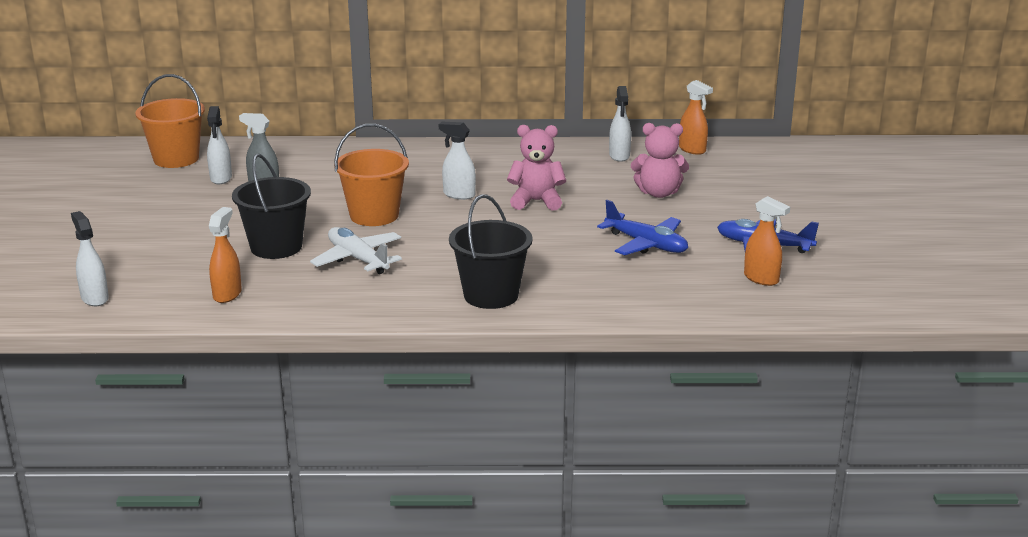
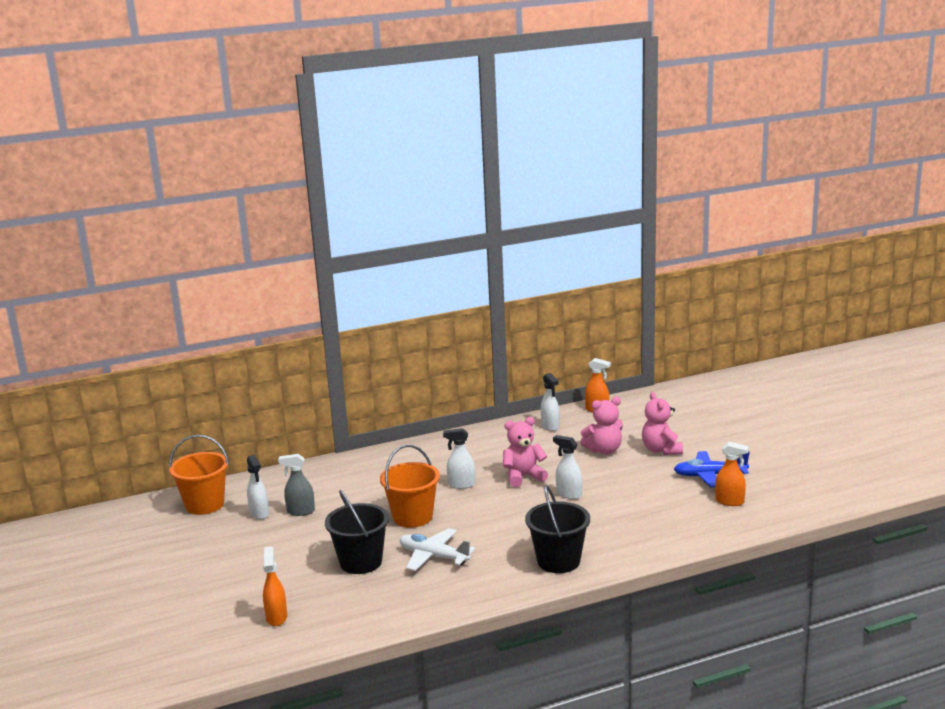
camera: 20 degrees left, 5 degrees down
white spray bottle [71,211,109,306] -> white spray bottle moved to [553,435,582,499]
orange spray bottle [209,207,242,303] -> orange spray bottle moved to [263,546,287,626]
blue plane [597,200,688,255] -> none
none -> pink teddy bear [642,392,683,455]

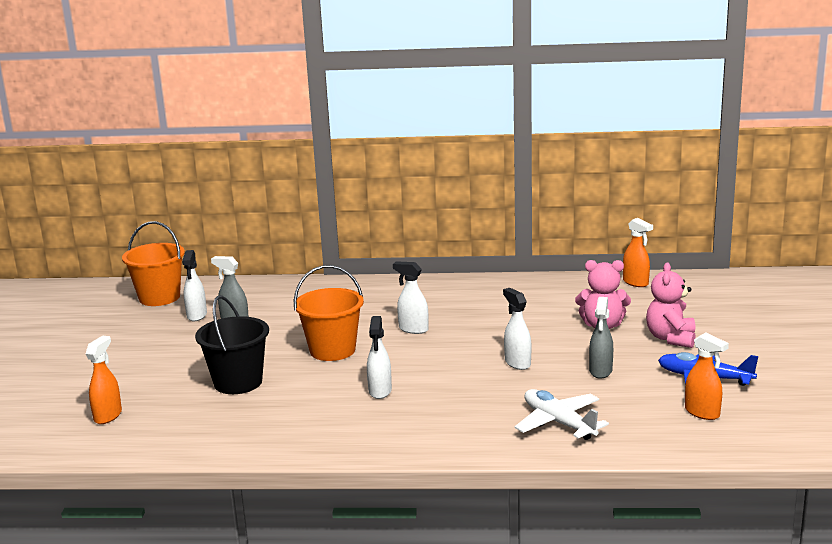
camera: 25 degrees right, 0 degrees up
white plane [400,528,475,571] -> white plane moved to [515,389,609,440]
pink teddy bear [503,417,548,487] -> none
black bucket [525,485,590,573] -> none
white spray bottle [541,373,560,431] -> white spray bottle moved to [367,316,392,399]
none -> grey spray bottle [589,297,613,378]

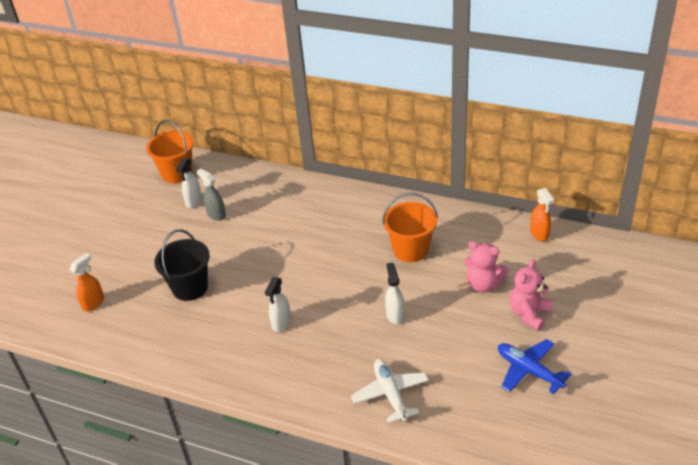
camera: 20 degrees right, 20 degrees up
orange bucket [294,265,364,361] -> orange bucket moved to [382,193,438,262]
white spray bottle [393,261,429,334] -> none
grey spray bottle [589,297,613,378] -> none
orange spray bottle [685,333,729,420] -> none

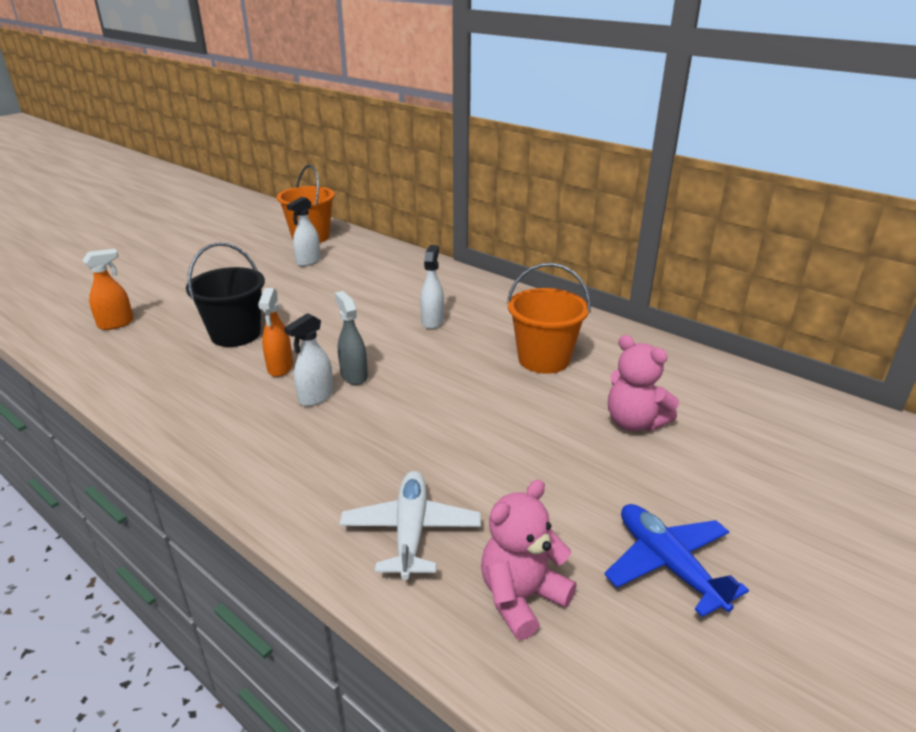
camera: 15 degrees right, 10 degrees down
grey spray bottle [197,169,226,221] -> grey spray bottle moved to [335,291,368,385]
white spray bottle [385,262,404,324] -> white spray bottle moved to [420,245,444,329]
pink teddy bear [510,259,553,331] -> pink teddy bear moved to [481,480,577,640]
orange spray bottle [530,188,554,241] -> orange spray bottle moved to [258,288,293,377]

